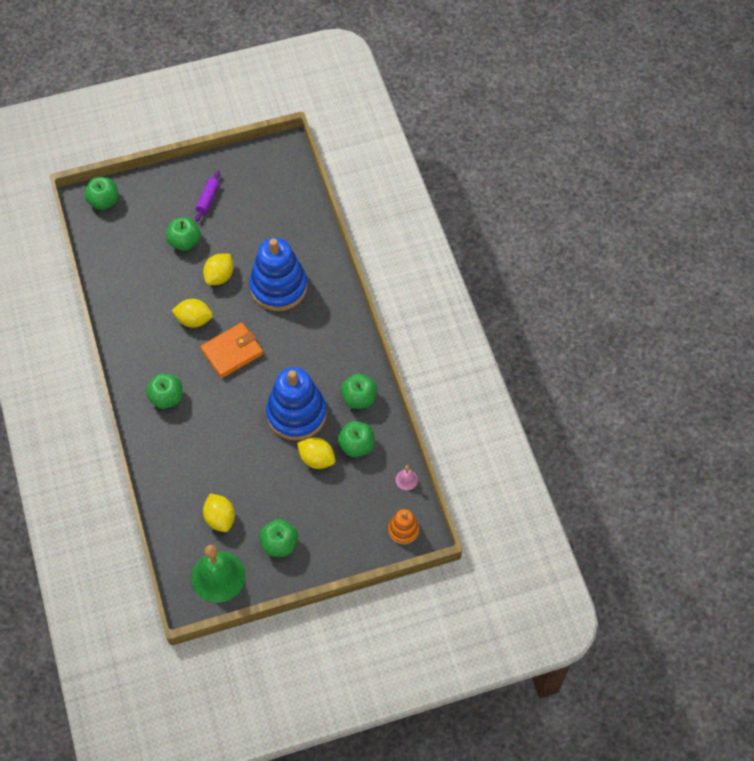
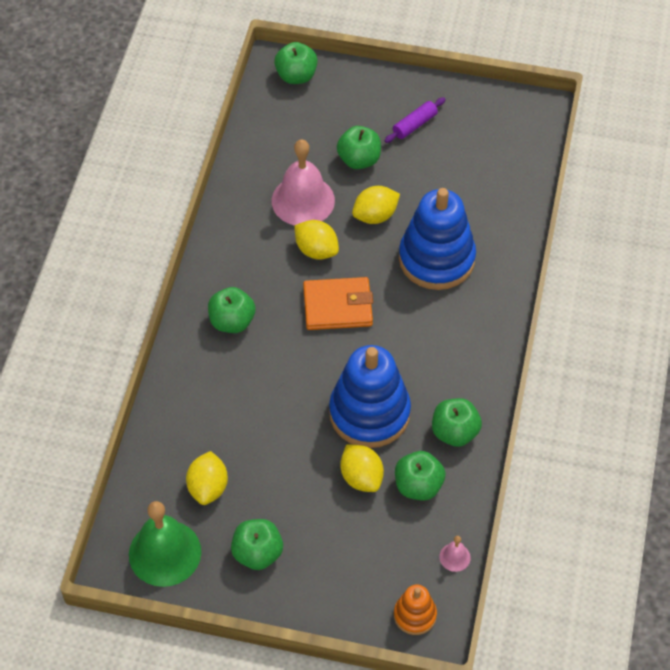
camera: 30 degrees right, 5 degrees down
none -> pink bell [272,139,335,225]

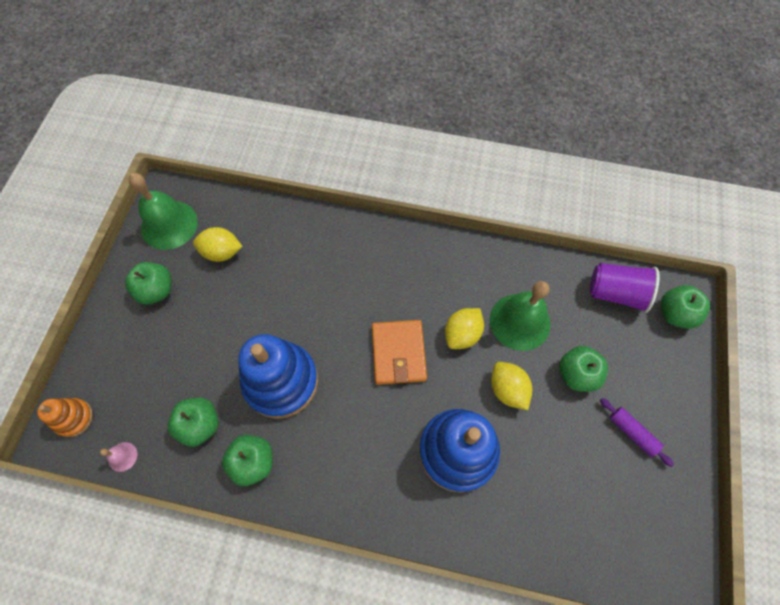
camera: 90 degrees right, 10 degrees up
green apple [208,287,256,333] -> none
pink bell [272,139,335,225] -> green bell [490,281,551,351]
yellow lemon [340,444,384,492] -> none
none -> purple cup [590,263,660,313]

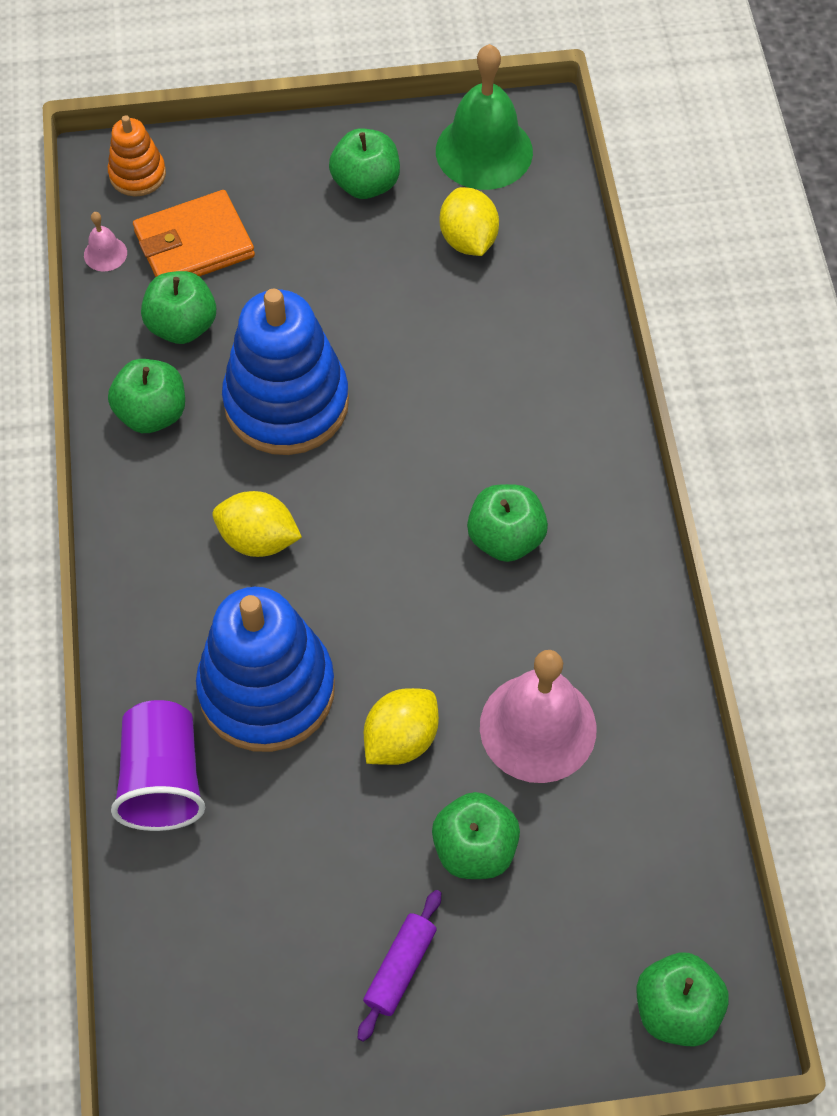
camera: 70 degrees right, 5 degrees down
orange wallet [372,320,427,385] -> orange wallet moved to [133,190,255,277]
yellow lemon [445,308,484,349] -> yellow lemon moved to [213,491,302,557]
green bell [490,281,551,351] -> pink bell [480,650,596,783]
purple cup [590,263,660,313] -> purple cup moved to [111,700,205,831]
none -> green apple [467,484,548,562]

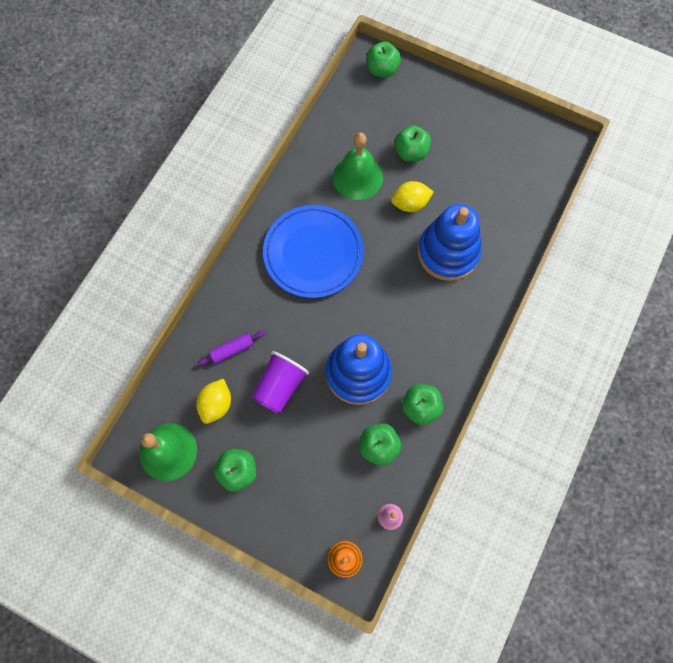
camera: 145 degrees left, 10 degrees up
purple cup [111,700,205,831] -> purple cup moved to [252,351,309,413]
orange wallet [133,190,255,277] -> none
yellow lemon [213,491,302,557] -> none
purple rolling pin [358,890,441,1042] -> purple rolling pin moved to [197,331,265,366]
green apple [467,484,548,562] -> blue plate [263,205,364,298]
pink bell [480,650,596,783] -> green bell [333,133,383,200]

